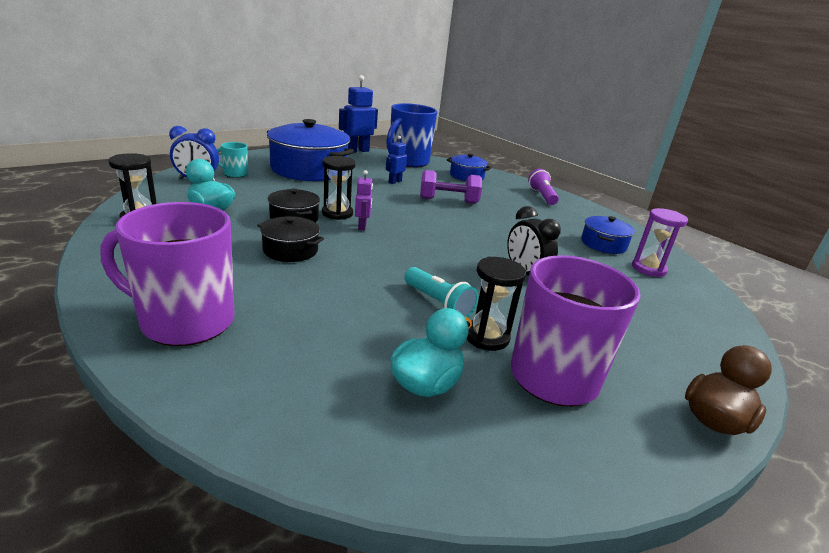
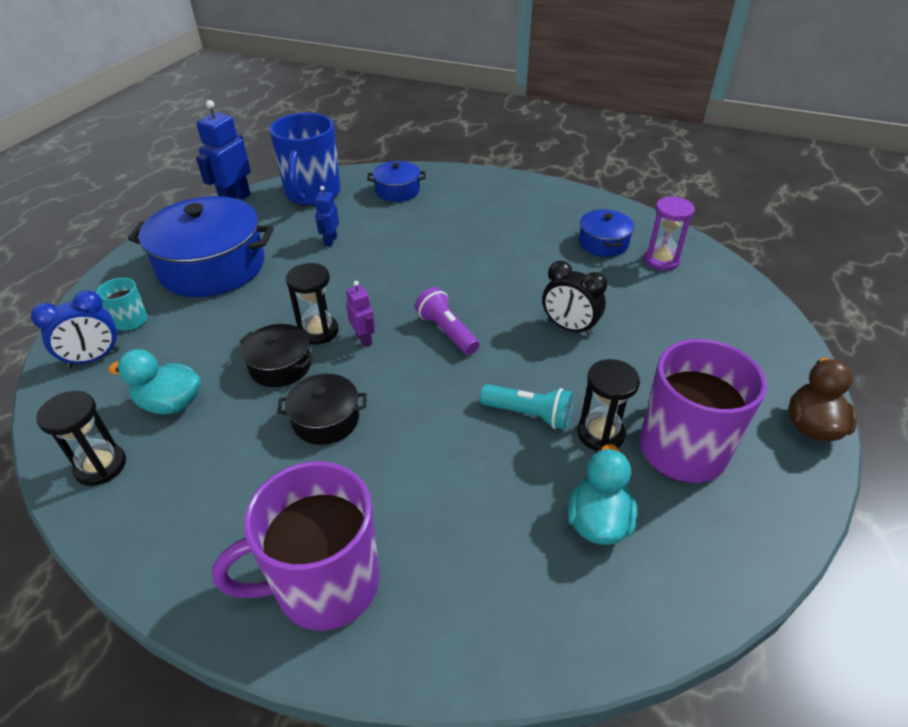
camera: 25 degrees left, 15 degrees up
purple dumbbell [420,170,482,204] -> none
purple flashlight [528,169,559,205] -> purple flashlight moved to [415,287,480,355]

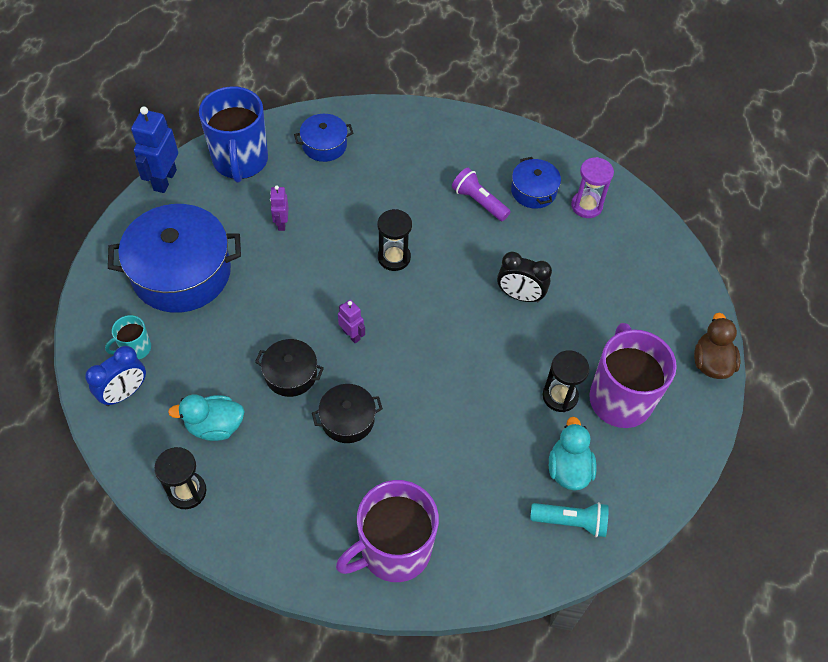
camera: 15 degrees left, 15 degrees up
black hourglass [286,263,339,345] -> black hourglass moved to [377,209,412,271]
blue robot [315,186,339,247] -> purple robot [270,185,289,231]
purple flashlight [415,287,480,355] -> purple flashlight moved to [452,168,511,221]
turquoise flashlight [480,384,573,430] -> turquoise flashlight moved to [530,502,609,537]

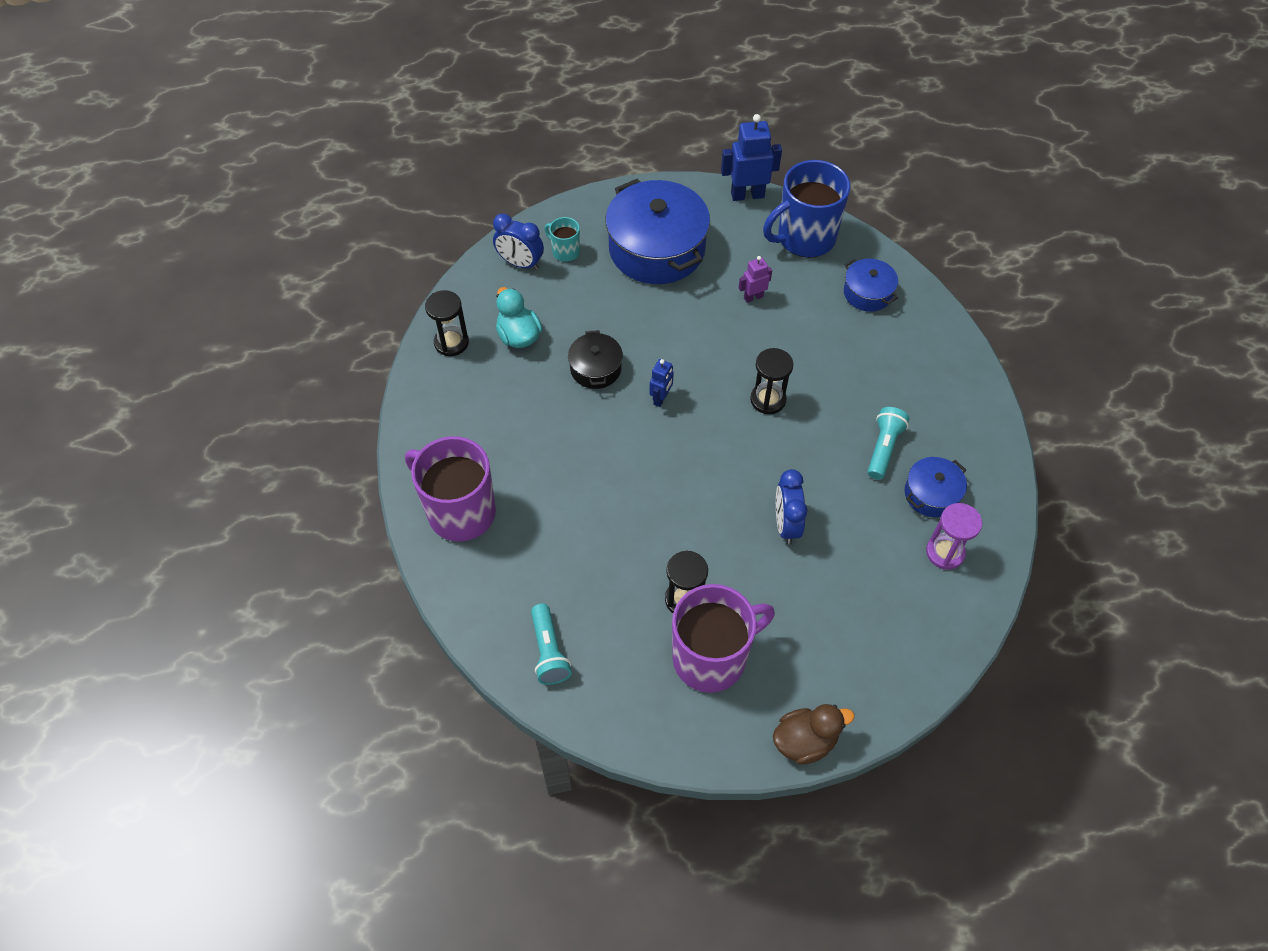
camera: 70 degrees right, 0 degrees up
black pot [312,384,383,443] -> none
purple robot [338,300,365,343] -> blue robot [649,359,674,407]
purple flashlight [452,168,511,221] -> turquoise flashlight [867,407,909,479]
black clock [497,252,552,303] -> blue clock [776,469,808,544]
turquoise duck [549,417,596,491] -> none

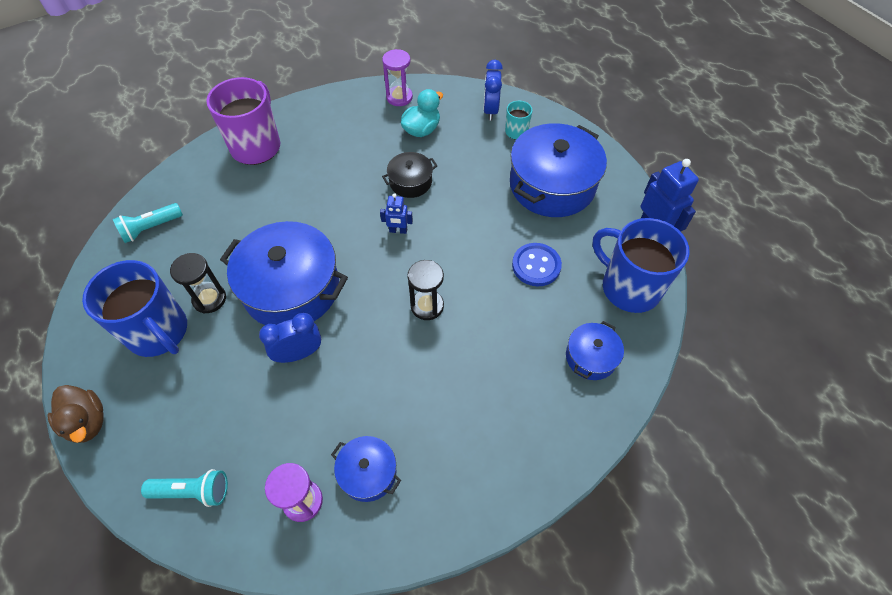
camera: 70 degrees right, 0 degrees up
black hourglass [425,290,469,356] -> purple hourglass [382,49,413,106]
purple mug [672,584,775,693] -> blue mug [82,260,187,357]
purple robot [739,256,772,303] -> blue button [512,243,562,286]
turquoise flashlight [867,407,909,479] -> turquoise flashlight moved to [141,469,228,507]
none -> blue pot [220,221,348,325]

